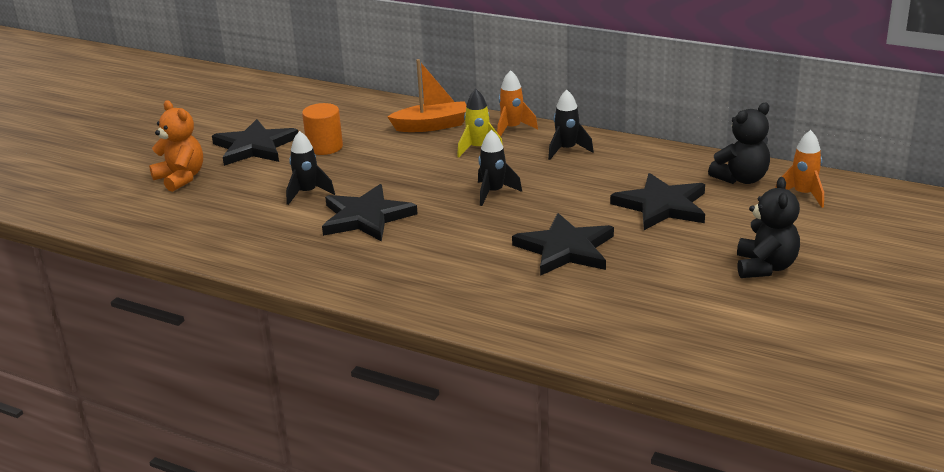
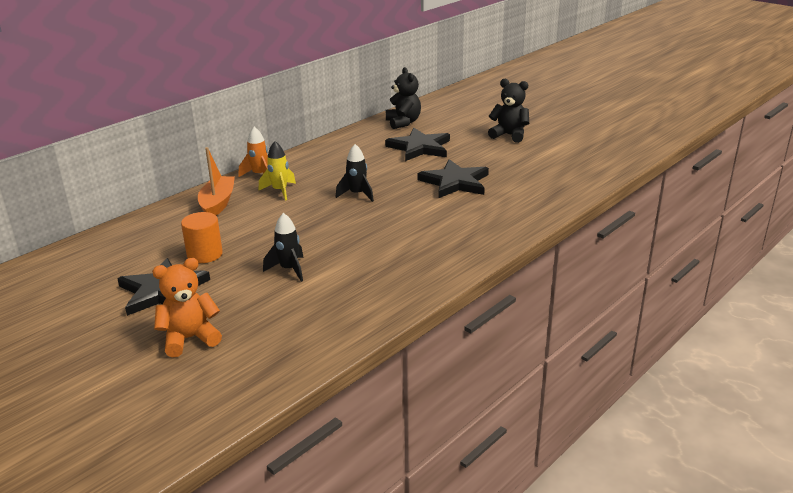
camera: 75 degrees left, 0 degrees up
black star [322,184,418,242] -> none
black rocket [548,90,594,160] -> none
orange rocket [775,130,824,208] -> none

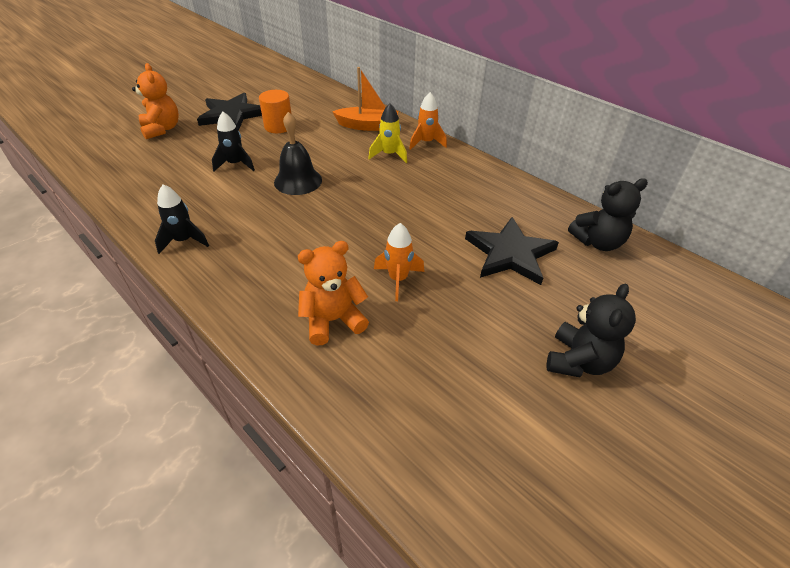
camera: 90 degrees right, 15 degrees up
black rocket [335,144,374,202] -> black rocket moved to [155,184,209,254]
black star [418,159,489,198] -> orange rocket [374,223,424,301]
none -> black bell [274,112,322,195]
none -> orange teddy bear [298,241,369,346]

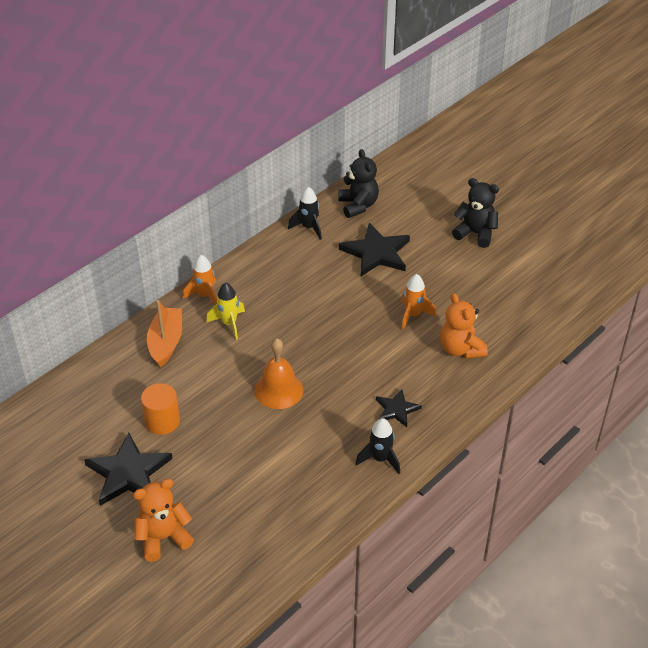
camera: 90 degrees left, 0 degrees up
black rocket [212,112,255,171] -> black rocket moved to [288,187,322,240]
black bell [274,112,322,195] -> orange bell [255,338,304,409]
none -> black star [376,389,422,427]

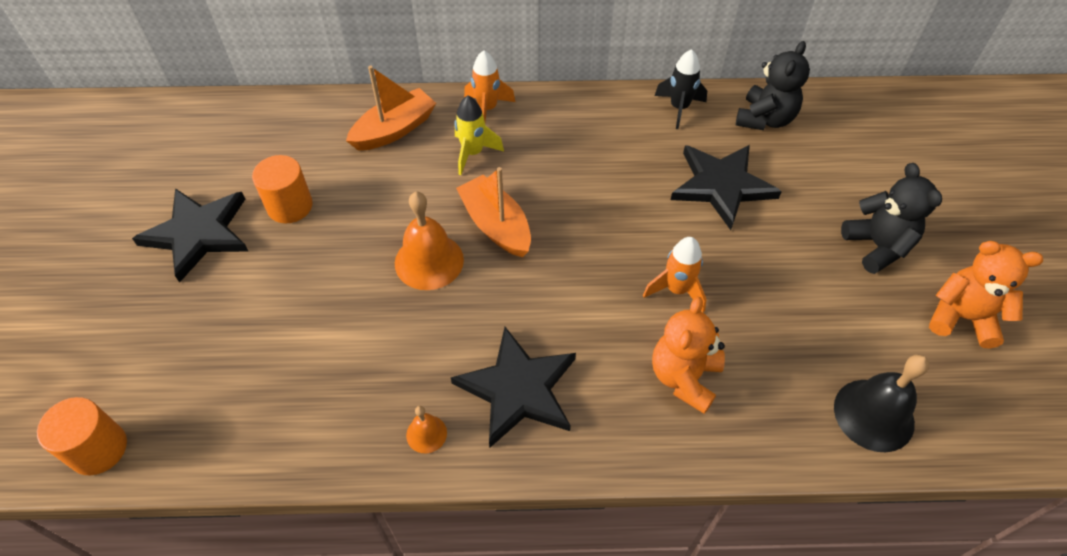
camera: 45 degrees right, 10 degrees up
orange teddy bear [133,479,194,562] -> orange teddy bear moved to [929,241,1043,348]
black rocket [356,418,400,474] -> orange bell [406,406,447,453]
black star [376,389,422,427] -> black star [451,327,576,447], size x1.78
none -> orange cylinder [37,397,127,475]
none -> orange boat [456,167,531,257]
none -> black bell [834,354,929,452]

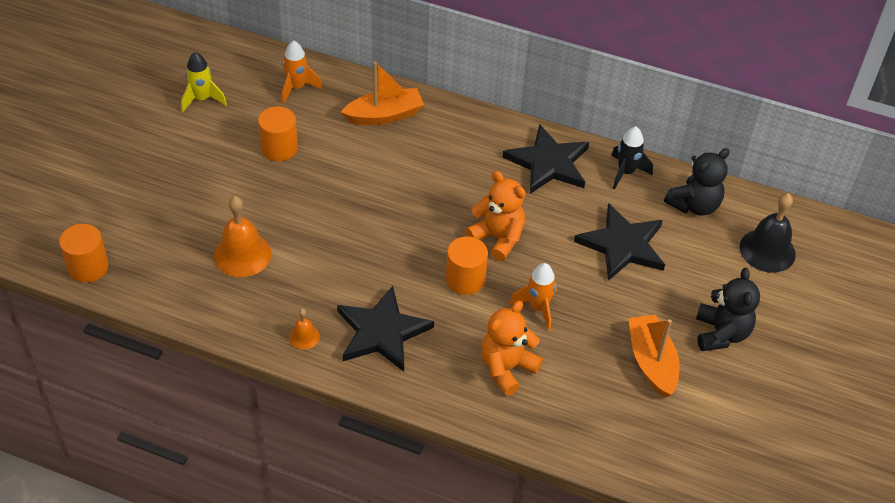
camera: 20 degrees right, 5 degrees down
black star [132,188,248,283] -> black star moved to [503,124,589,194]
orange bell [395,192,464,290] -> orange bell moved to [214,196,272,277]
yellow rocket [455,96,504,175] -> yellow rocket moved to [181,52,227,112]
orange boat [456,167,531,257] -> orange boat moved to [628,314,680,398]
orange rocket [464,50,515,121] -> orange rocket moved to [282,41,323,103]
black bell [834,354,929,452] -> black bell moved to [740,193,796,273]
orange teddy bear [929,241,1043,348] -> orange teddy bear moved to [466,171,526,261]
none -> orange cylinder [446,236,488,295]

